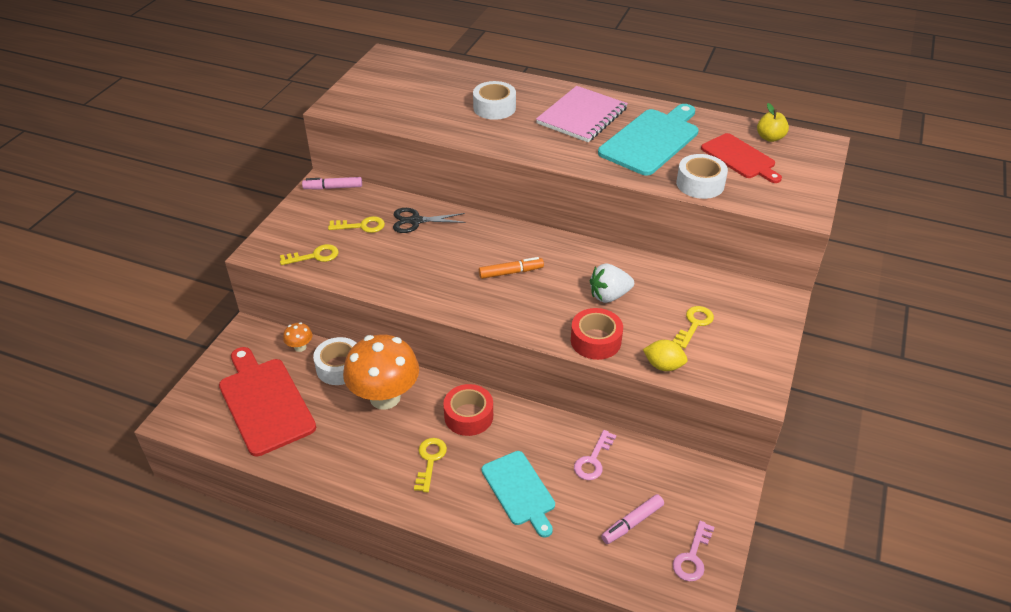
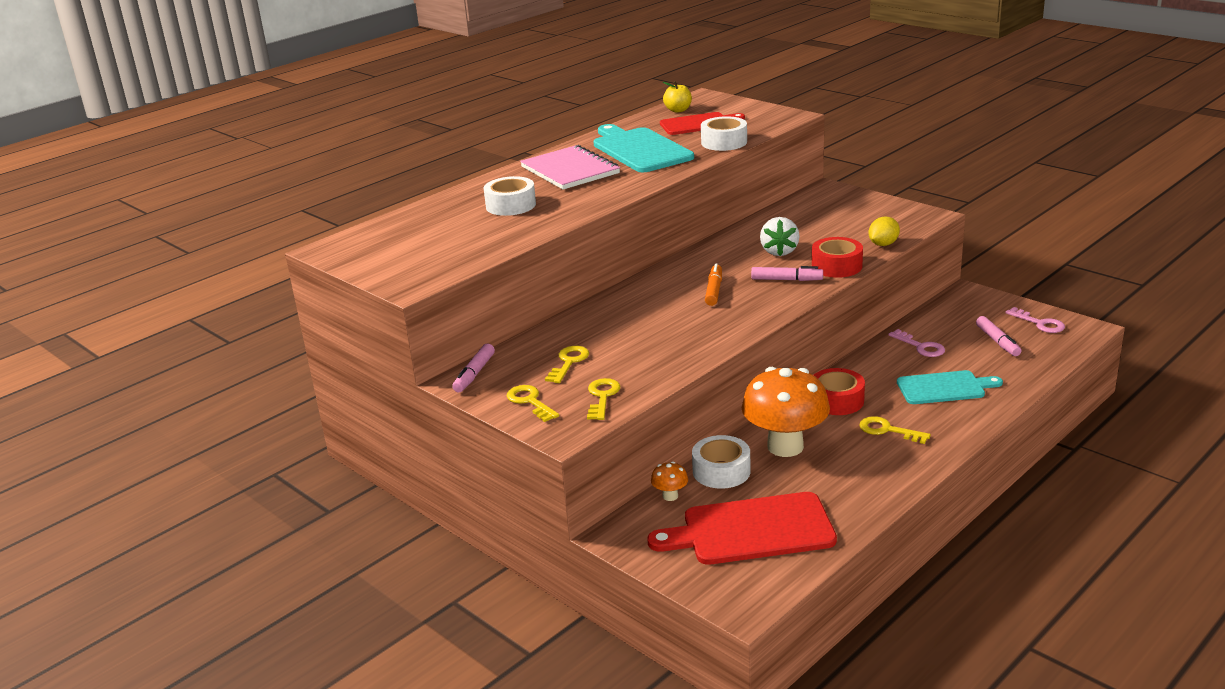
camera: 65 degrees left, 15 degrees down
black scissors [393,208,466,233] -> none
yellow key [673,306,714,349] -> yellow key moved to [507,385,559,422]
none -> pink marker [751,266,823,281]

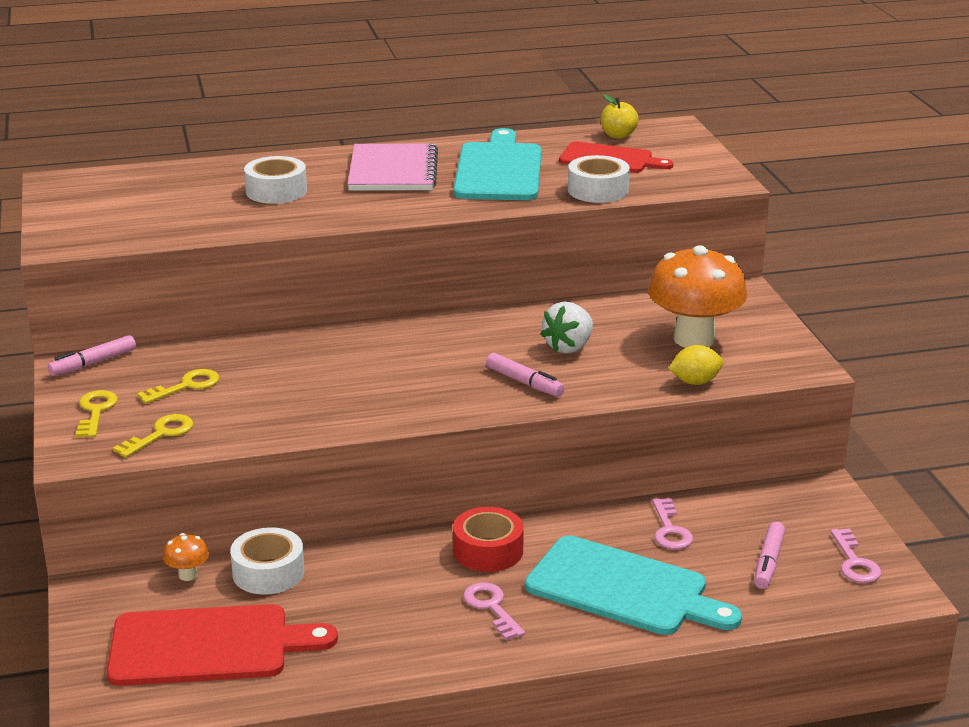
camera: 30 degrees right, 0 degrees up
red cutting board [647,492,837,565] -> red cutting board turned 150 degrees clockwise [107,604,338,686]
orange marker [705,263,722,306] -> none
orange mushroom [742,367,830,457] -> orange mushroom moved to [648,245,747,348]
red tape [812,237,863,278] -> none
yellow key [859,416,931,444] -> pink key [463,582,525,640]
turquoise cutting board [897,370,1003,404] -> turquoise cutting board [525,535,742,635], size x1.53

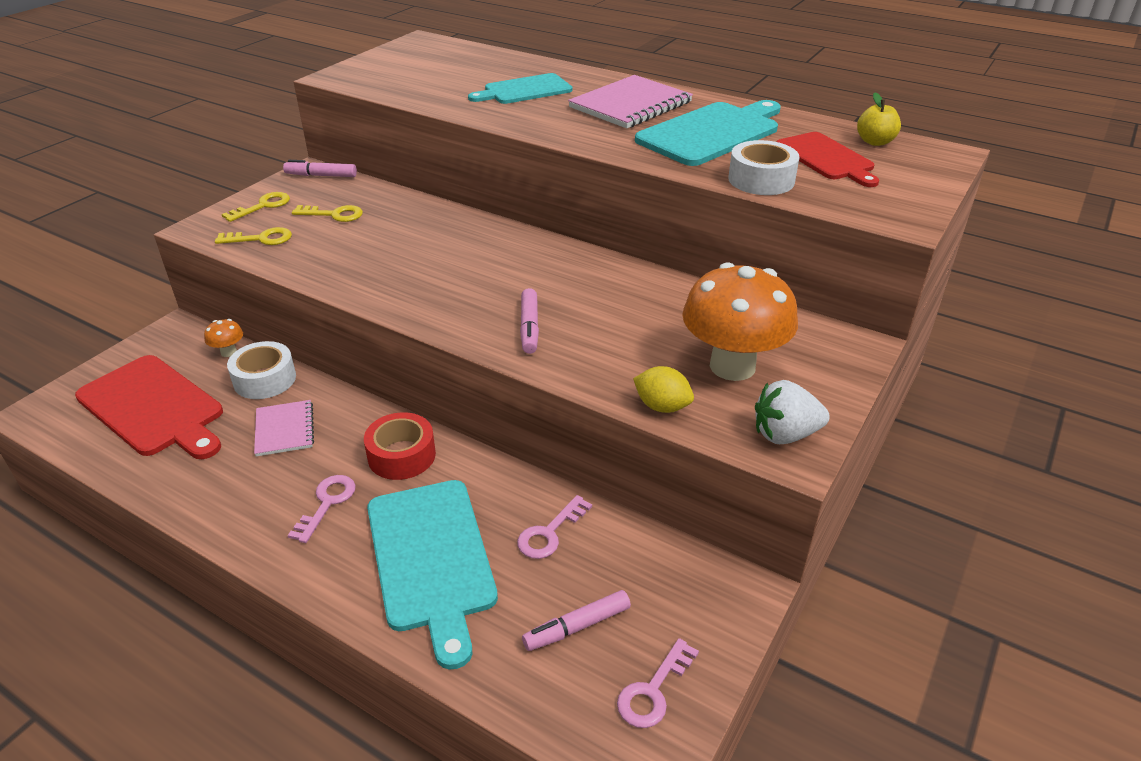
camera: 45 degrees right, 10 degrees up
white tape [244,156,307,204] -> turquoise cutting board [468,73,572,104]
white strawberry [540,301,593,353] -> white strawberry moved to [755,380,830,444]
none -> pink notebook [254,400,314,457]

